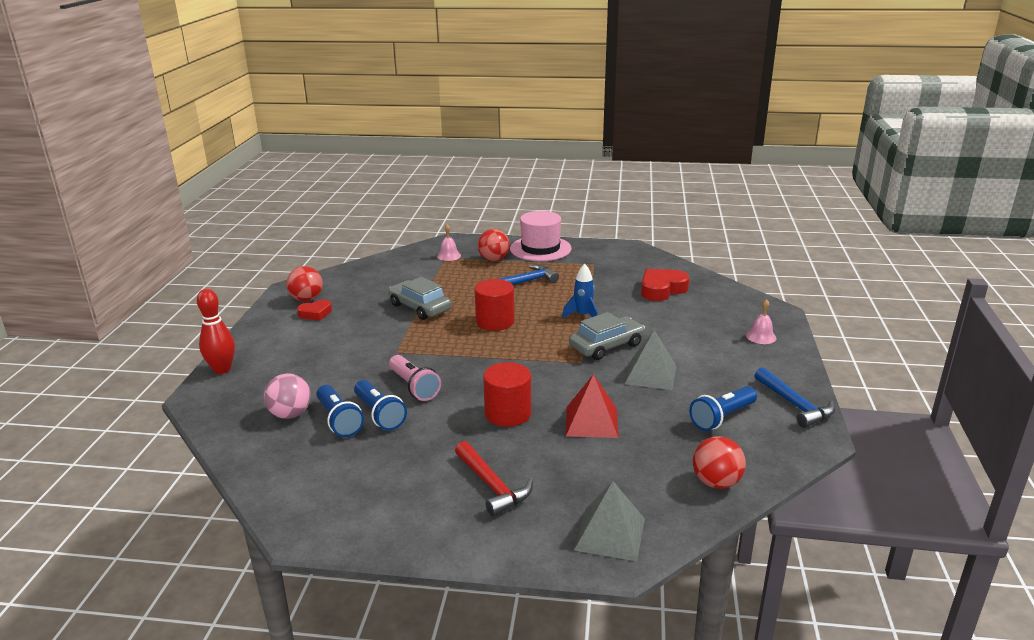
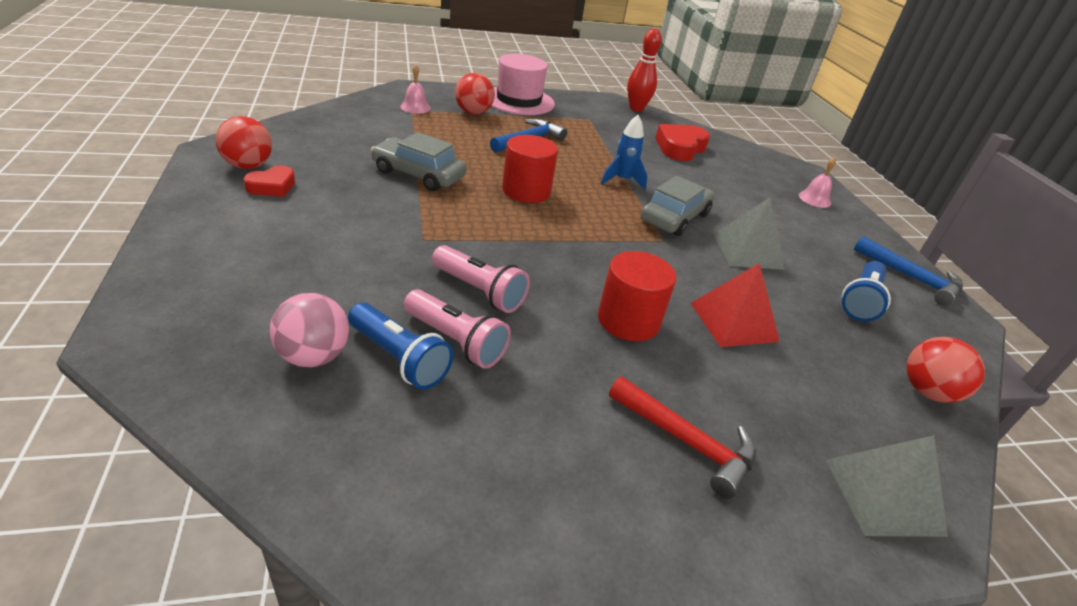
camera: 25 degrees left, 10 degrees up
red bowling pin [197,289,235,374] -> red bowling pin moved to [627,29,662,112]
blue flashlight [354,380,407,430] -> pink flashlight [404,289,511,368]

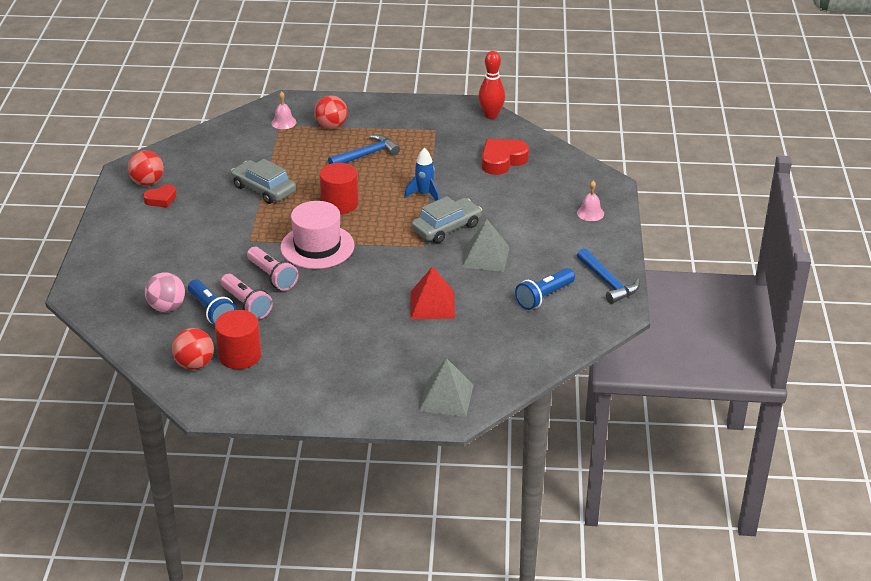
camera: 20 degrees right, 0 degrees up
pink hat [491,54,555,115] -> pink hat moved to [280,201,355,269]
red cylinder [598,251,676,341] -> red cylinder moved to [215,310,261,369]
red hammer [609,376,756,499] -> none
red ball [907,337,985,403] -> red ball moved to [172,328,214,370]

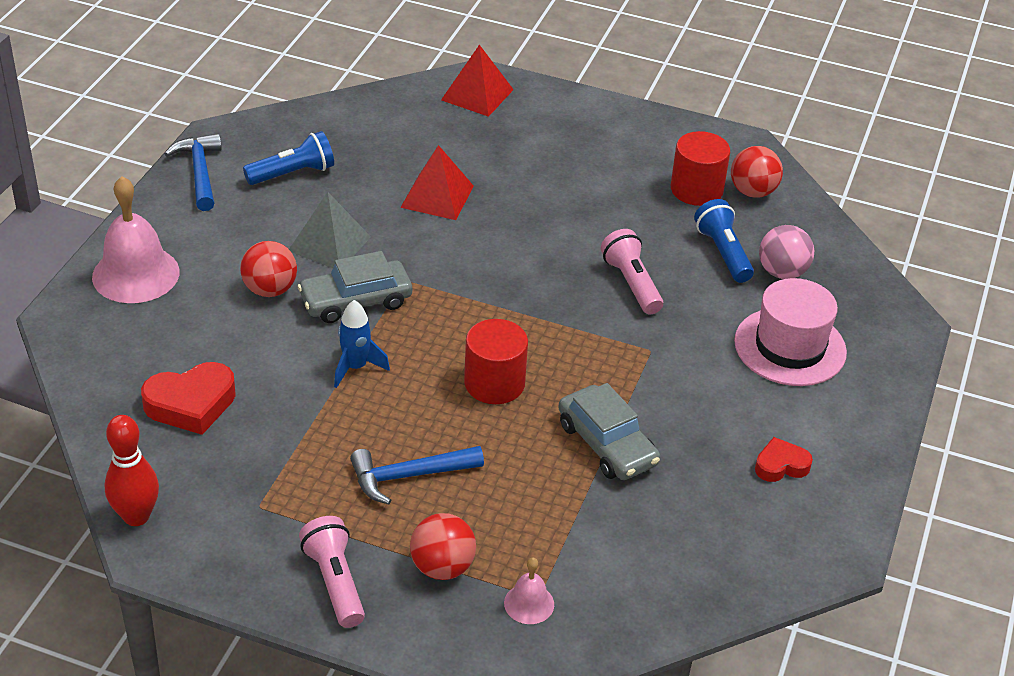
camera: 165 degrees left, 5 degrees up
red ball [128,150,164,186] -> red ball moved to [240,241,297,297]
pink flashlight [221,274,273,319] -> pink flashlight moved to [299,516,365,628]
pink hat [280,201,355,269] -> pink hat moved to [734,278,847,386]
grey pyramid [419,358,474,417] -> red pyramid [441,45,514,117]
pink bell [577,181,604,221] -> pink bell [92,176,180,303], size x2.05

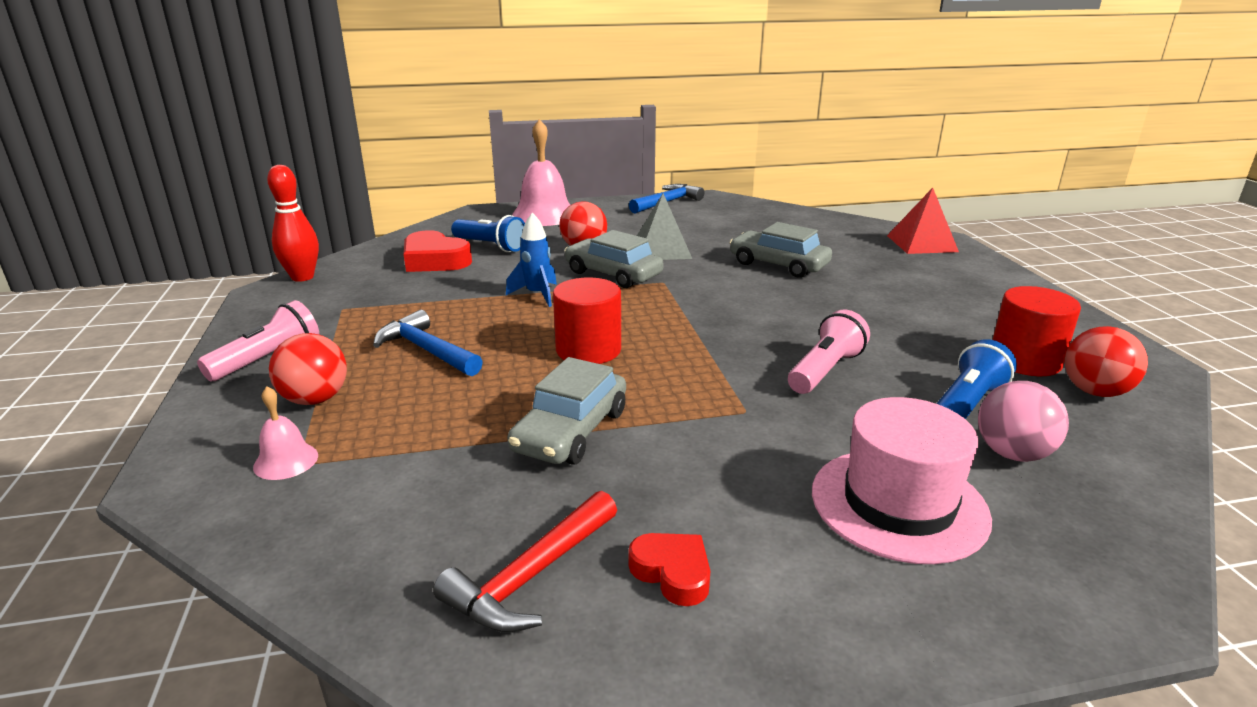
camera: 60 degrees right, 15 degrees down
blue flashlight [243,131,334,185] -> blue flashlight moved to [451,215,525,252]
red pyramid [400,145,474,220] -> grey car [729,222,832,278]
none -> red hammer [433,491,617,633]

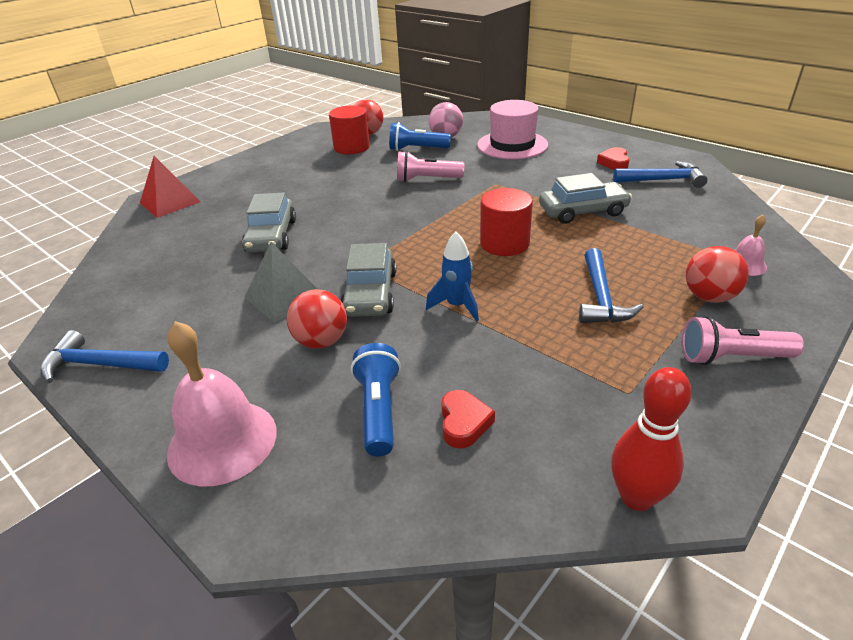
camera: 125 degrees left, 10 degrees up
red heart [404,230,472,272] -> red heart [441,390,495,449], size x0.61
red hammer [433,491,617,633] -> blue hammer [613,161,708,188]

